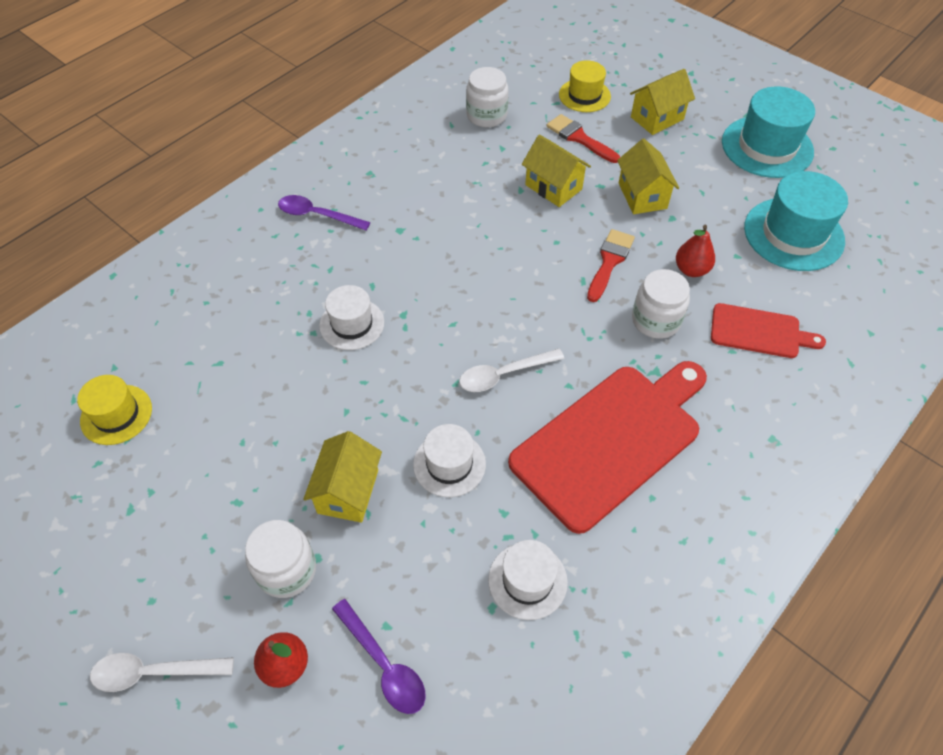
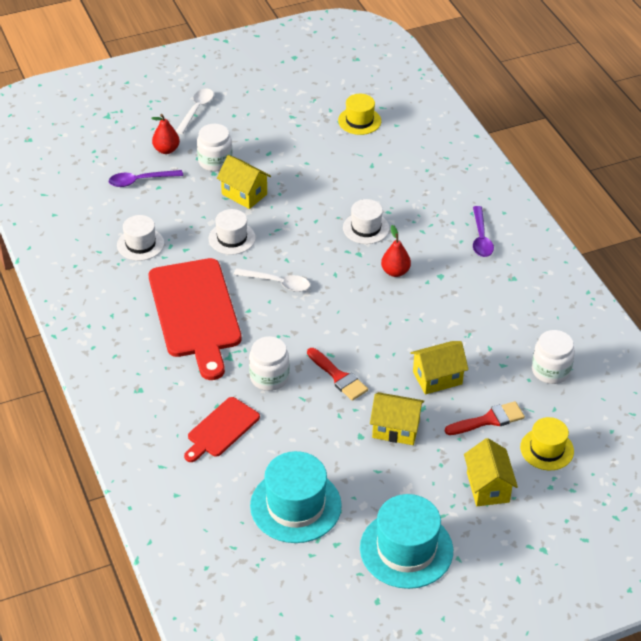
camera: 115 degrees right, 10 degrees down
purple spoon [278,195,370,230] -> purple spoon turned 135 degrees clockwise [473,206,494,257]
white spoon [459,349,564,392] -> white spoon turned 105 degrees clockwise [233,268,310,292]
red pear [676,225,715,277] -> red pear moved to [381,225,411,277]

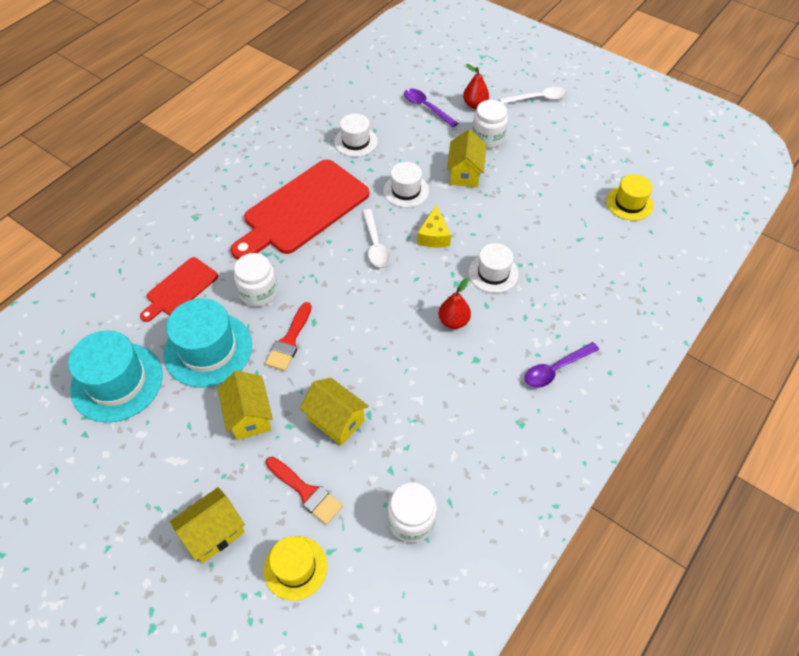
camera: 60 degrees right, 10 degrees up
red cutting board [184,397,260,462] -> red cutting board turned 60 degrees counterclockwise [140,257,218,322]
turquoise hat [360,494,453,589] -> turquoise hat moved to [163,298,252,388]
none -> yellow cheese [417,205,451,247]

